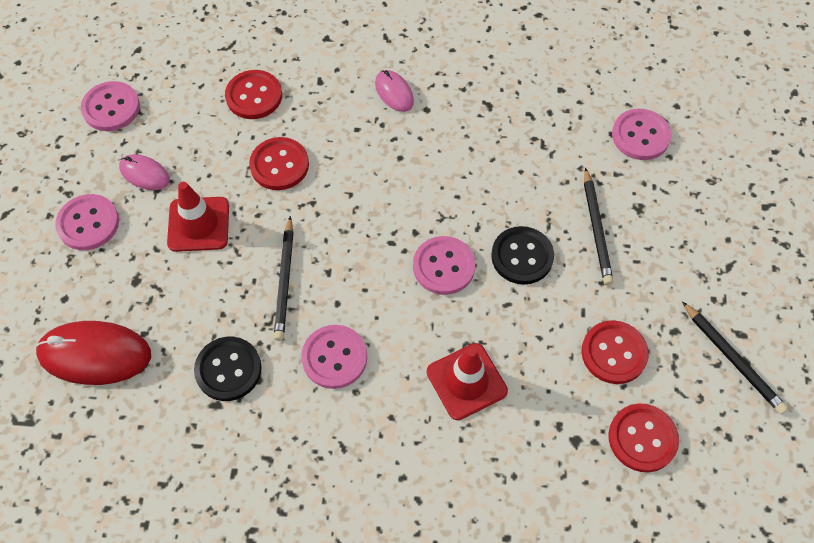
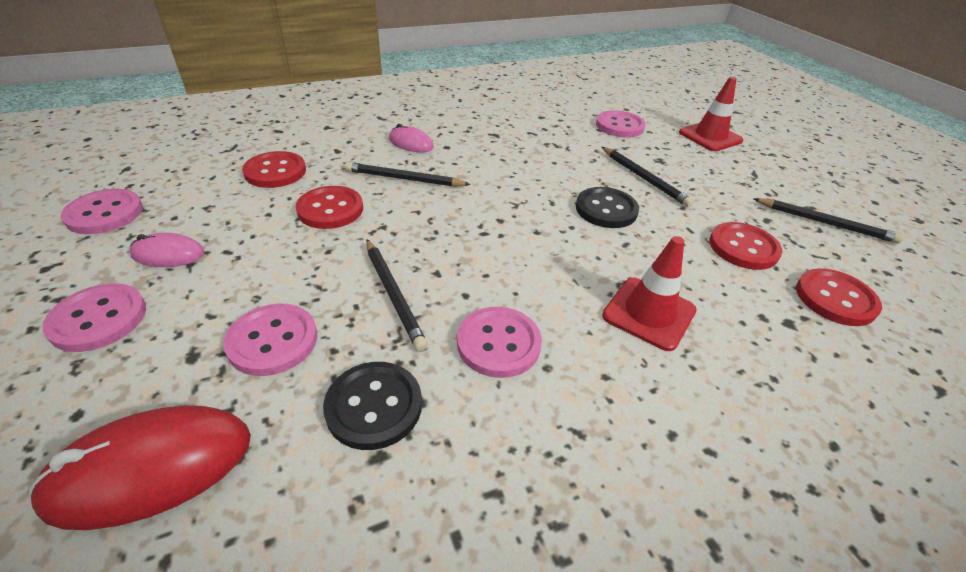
camera: 30 degrees left, 20 degrees down
red traffic cone [167,182,229,252] -> red traffic cone moved to [679,77,743,151]
pink button [413,236,475,295] -> pink button moved to [223,304,317,376]
none -> black pencil [345,162,471,187]

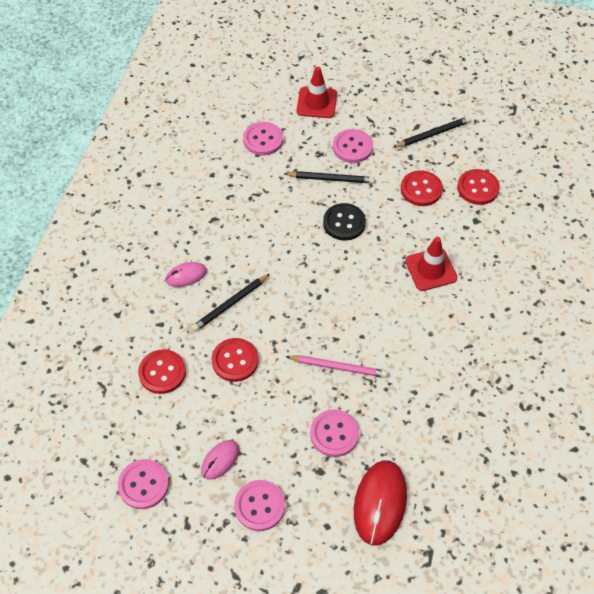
camera: 50 degrees left, 15 degrees up
black button [323,362,422,450] -> none
black pencil [366,239,428,351] -> pink pencil [285,355,388,378]
pink button [457,307,542,378] -> pink button moved to [333,129,373,163]

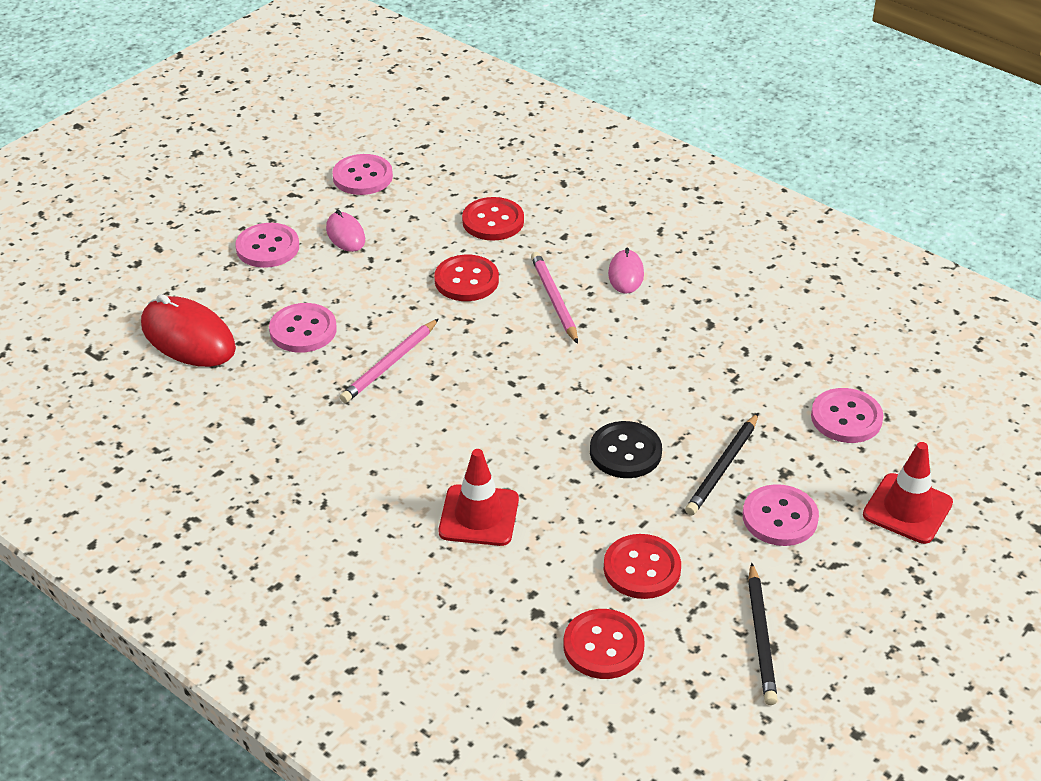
camera: 115 degrees right, 15 degrees down
black pencil [192,274,270,332] -> pink pencil [531,252,578,344]

